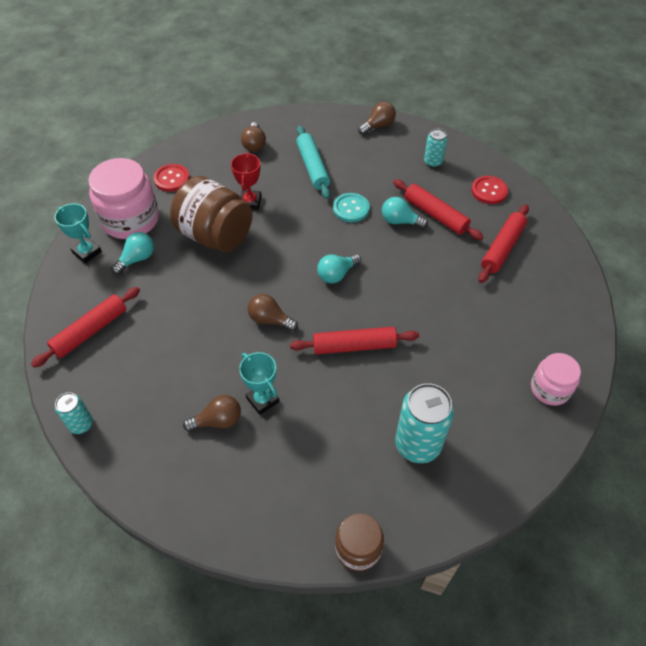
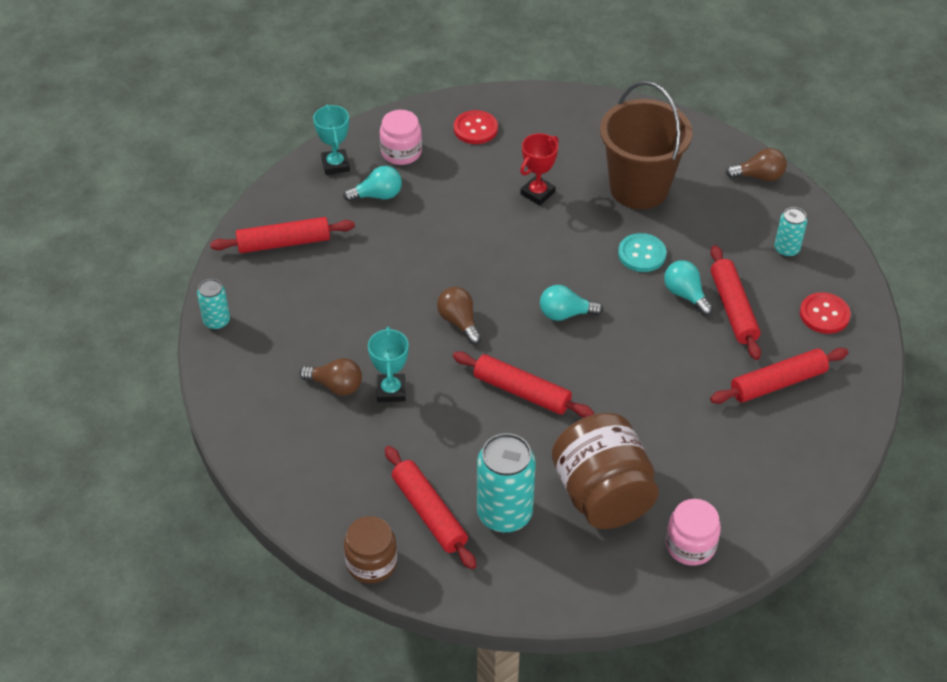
camera: 35 degrees right, 5 degrees down
pink jar [88,158,159,239] -> pink jar [380,110,422,165], size x0.58
brown jar [170,176,253,252] -> brown jar moved to [552,413,659,529]
brown light bulb [241,122,266,152] -> none
turquoise rolling pin [296,126,330,199] -> brown bucket [600,81,693,209]
none -> red rolling pin [385,446,476,569]

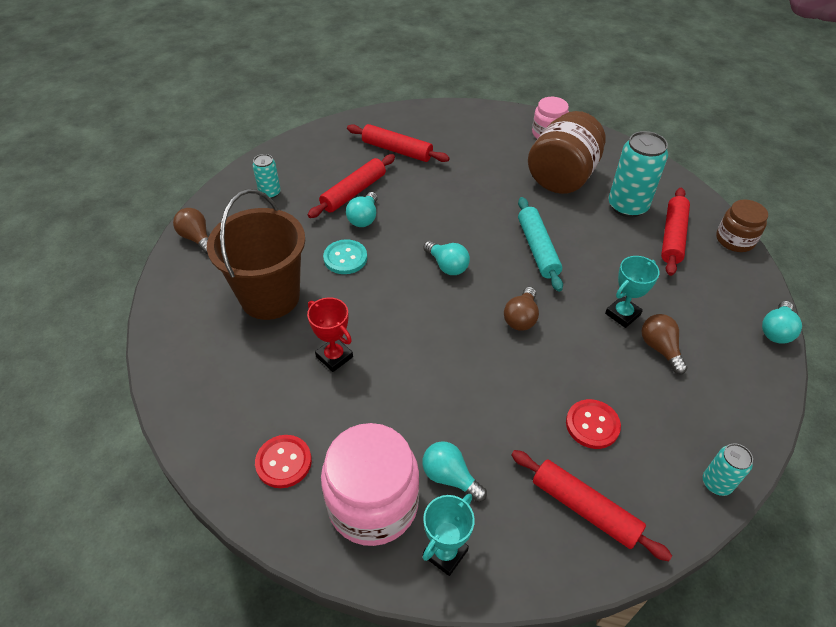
camera: 130 degrees left, 0 degrees up
pink jar [380,110,422,165] -> pink jar [321,423,420,546], size x1.72
red rolling pin [453,351,594,418] -> turquoise rolling pin [518,197,563,292]
red trophy [520,133,558,205] -> red trophy turned 45 degrees clockwise [307,297,353,372]
red button [800,292,851,334] -> red button moved to [566,399,621,449]
none -> turquoise light bulb [762,301,802,344]

